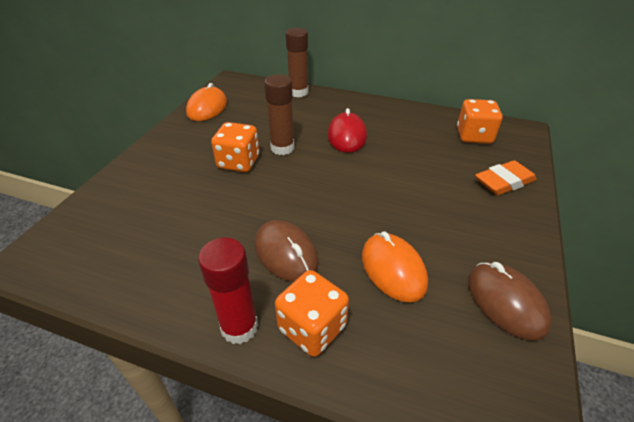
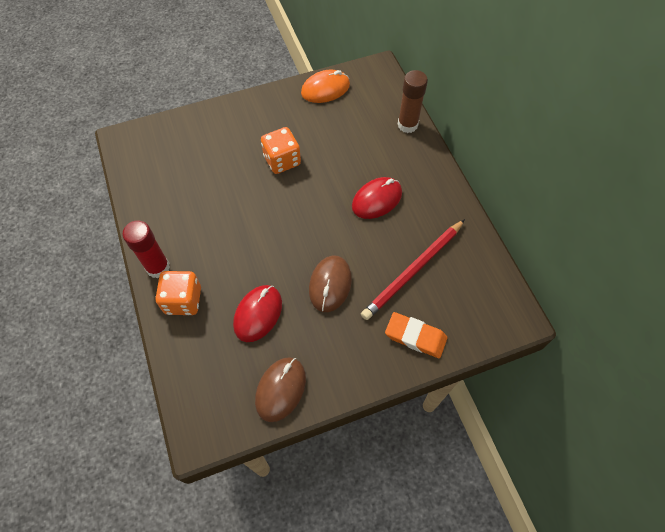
camera: 50 degrees right, 20 degrees up
brown mouse [255,220,319,282] -> brown mouse moved to [309,255,352,312]
brown glue stick [264,74,294,155] -> none
orange mouse [362,232,428,302] -> red mouse [233,285,282,342]
orange dice [457,99,503,144] -> none
none -> red pencil [361,219,465,320]

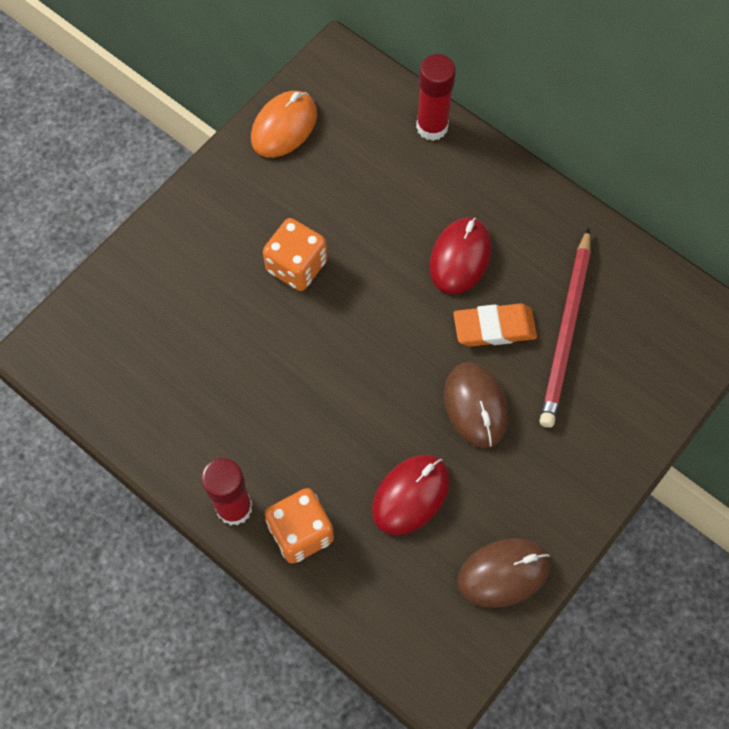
camera: 30 degrees left, 5 degrees up
red mouse [233,285,282,342] -> red mouse turned 45 degrees clockwise [372,455,450,535]
brown mouse [255,357,306,422] -> brown mouse turned 75 degrees clockwise [457,538,550,608]
orange eraser [385,312,447,358] -> orange eraser moved to [453,304,537,347]
brown glue stick [398,70,428,133] -> red glue stick [416,54,456,141]

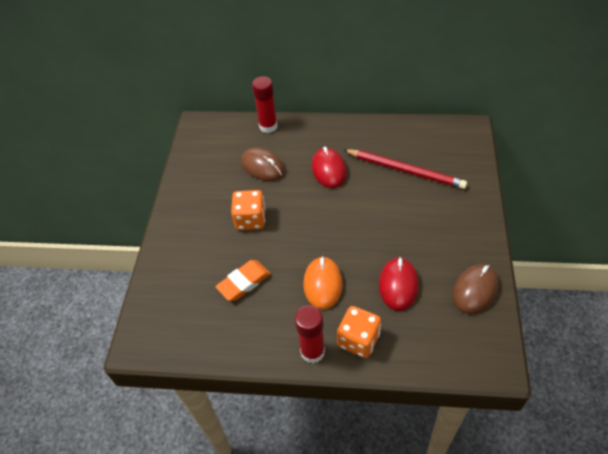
camera: 30 degrees left, 15 degrees down
orange mouse [251,91,317,158] -> orange mouse moved to [303,256,343,310]
brown mouse [444,362,508,448] -> brown mouse moved to [241,147,285,181]
orange eraser [453,304,537,347] -> orange eraser moved to [215,260,271,301]
red pencil [540,228,591,428] -> red pencil turned 45 degrees counterclockwise [344,149,467,189]

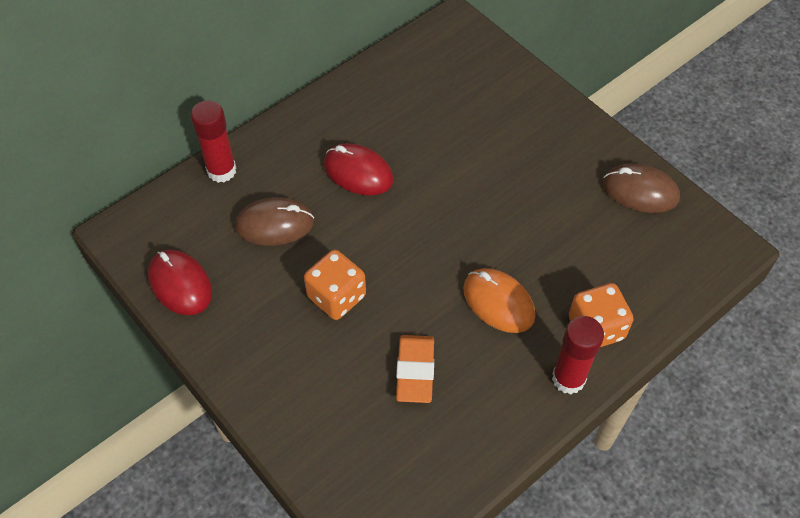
camera: 50 degrees left, 5 degrees up
red pencil [344,149,467,189] -> none
red mouse [379,257,419,311] -> red mouse moved to [148,249,212,315]
brown mouse [453,264,499,314] -> brown mouse turned 60 degrees counterclockwise [603,163,680,213]

